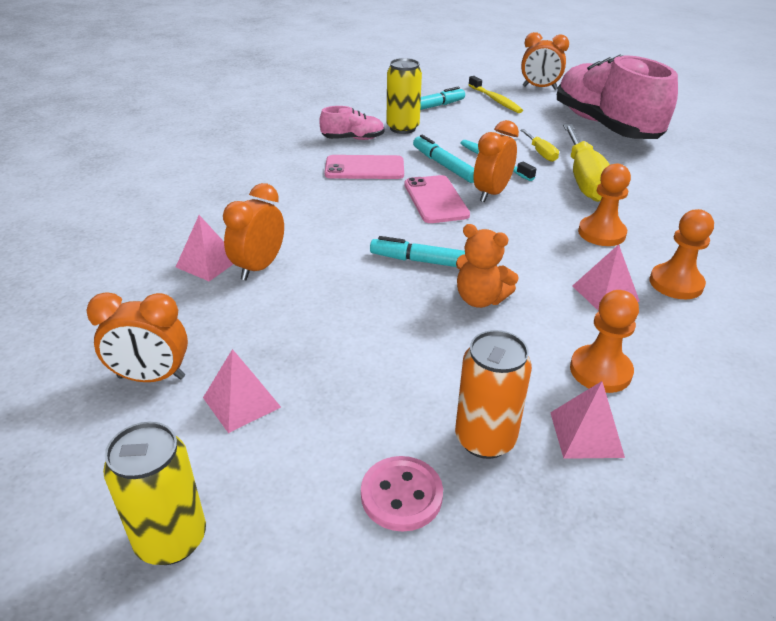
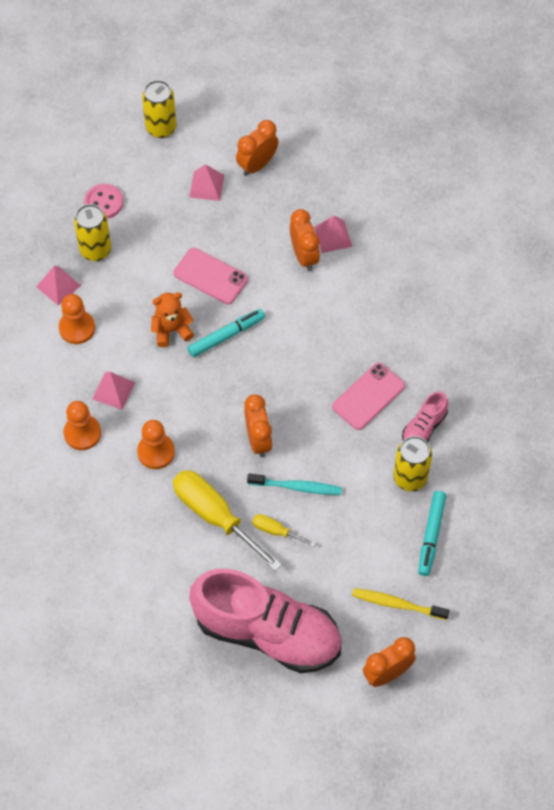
camera: 135 degrees right, 25 degrees up
pink phone [404,175,470,223] -> pink phone moved to [173,248,248,304]
turquoise marker [413,135,474,183] -> none
orange can [455,330,532,459] -> yellow can [74,204,111,261]

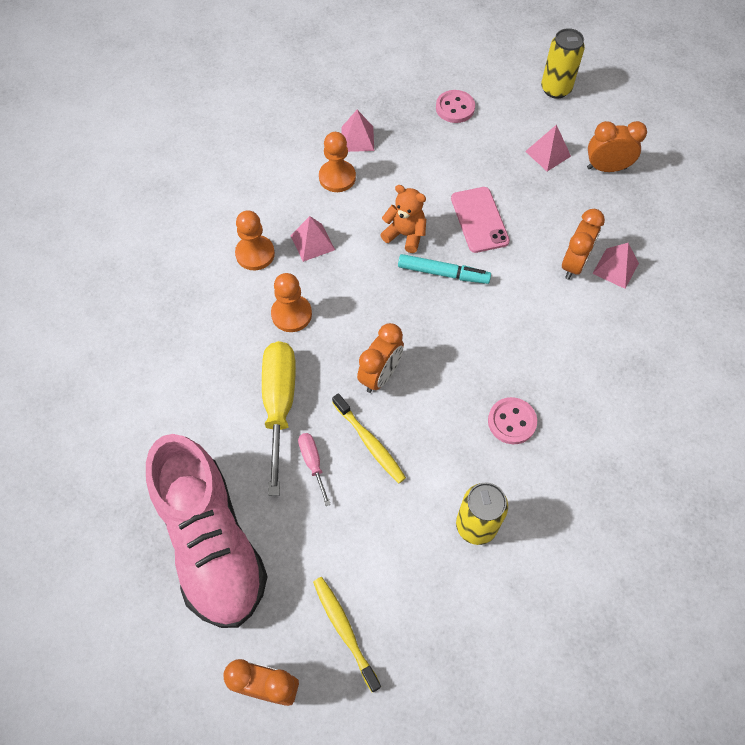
camera: 45 degrees right, 0 degrees up
yellow can [74,204,111,261] -> none
turquoise toothbrush [247,473,342,495] -> yellow toothbrush [332,393,406,483]
yellow screwdriver [252,514,316,547] -> pink screwdriver [298,433,331,506]
pink phone [332,362,405,430] -> pink button [488,397,537,444]
pink shoe [402,391,448,442] -> none
turquoise marker [418,491,446,576] -> none

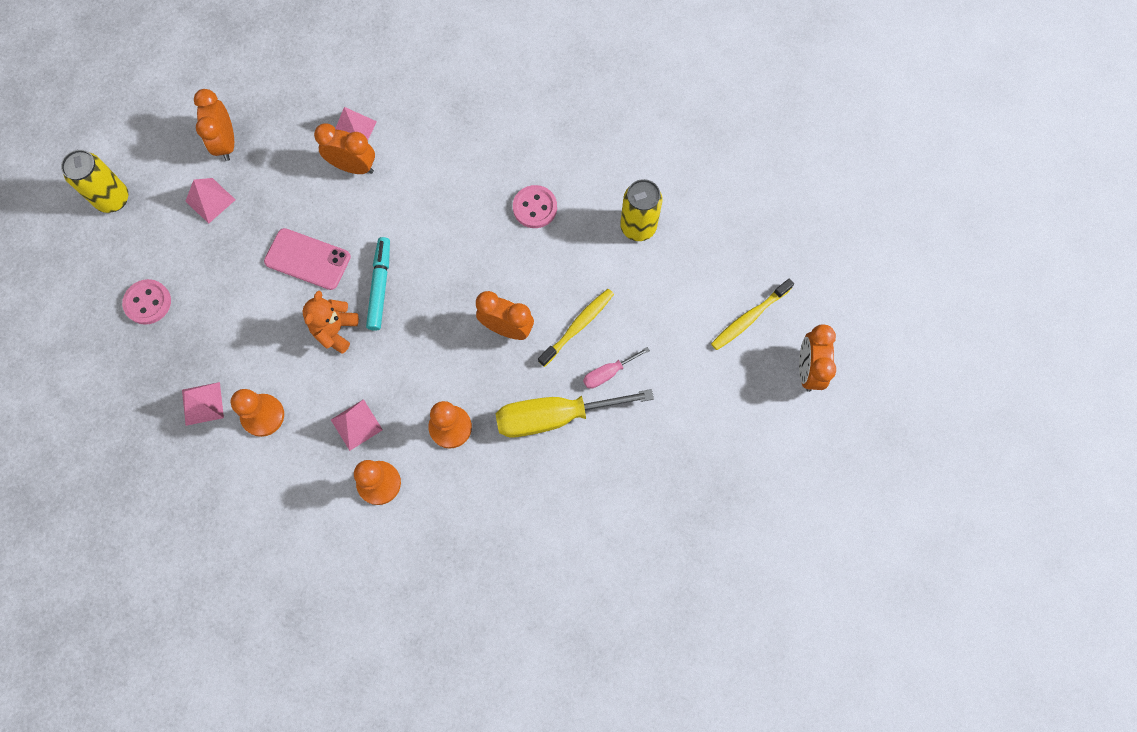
camera: 100 degrees left, 10 degrees up
pink shoe [146,434,268,628] -> none
pink phone [451,187,510,253] -> pink phone turned 45 degrees clockwise [264,228,351,290]

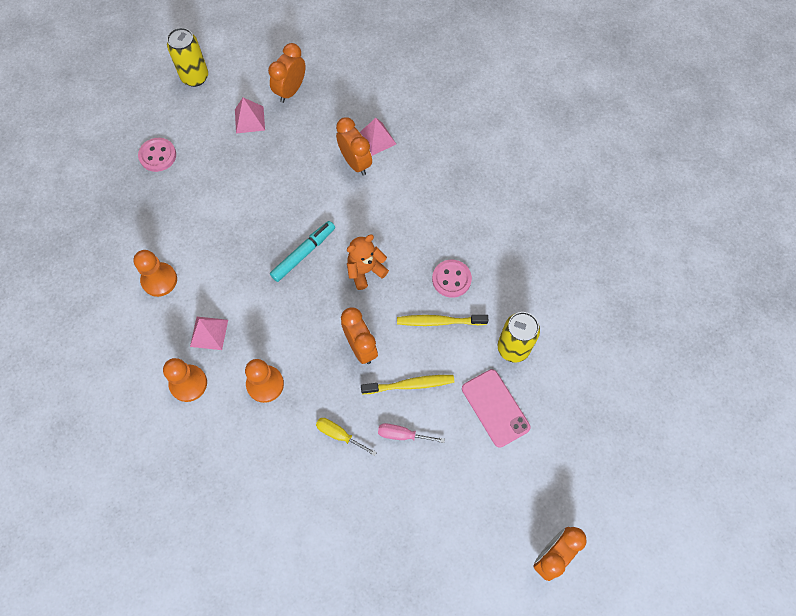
camera: 40 degrees right, 5 degrees down
pink pyramid [182,382,224,426] -> none
pink phone [264,228,351,290] -> pink phone moved to [462,369,531,448]
orange teddy bear [303,291,359,354] -> orange teddy bear moved to [347,235,389,290]
yellow screwdriver [496,389,654,437] -> yellow screwdriver [316,418,377,456], size x0.48
yellow toothbrush [711,279,794,350] -> yellow toothbrush moved to [397,315,488,326]

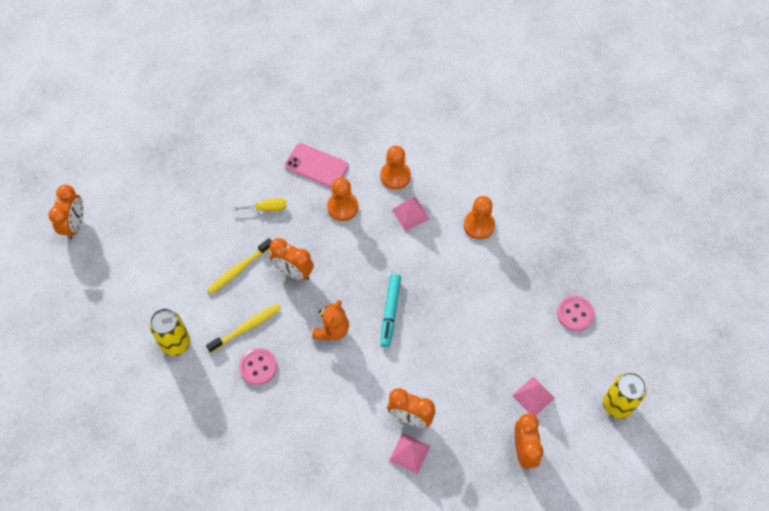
camera: 145 degrees right, 5 degrees down
pink screwdriver [378,423,445,443] -> none
pink phone [462,369,531,448] -> pink phone moved to [285,143,349,188]

